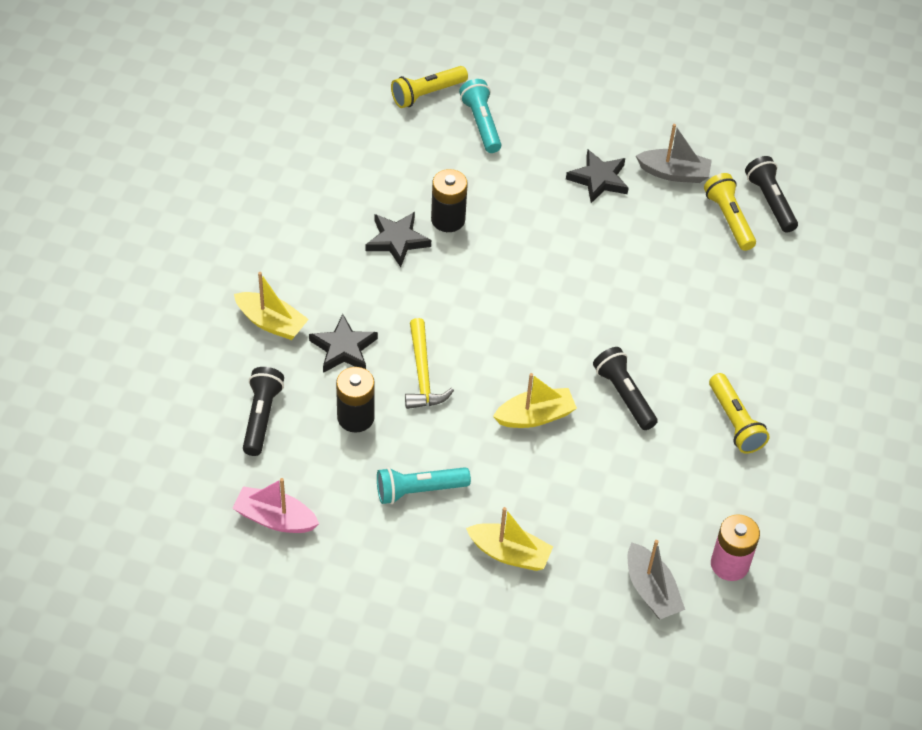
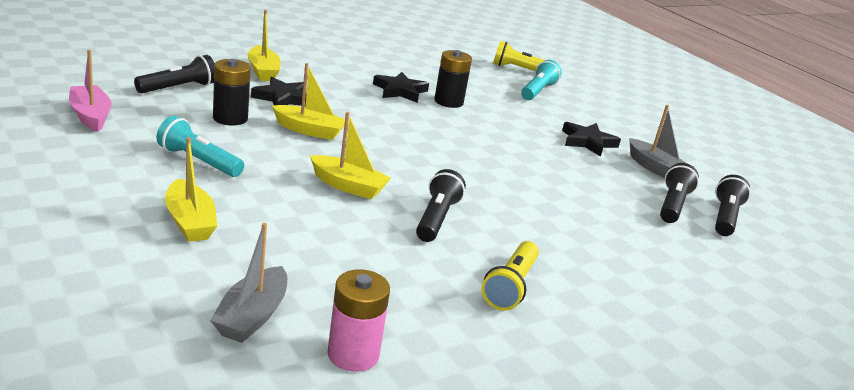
camera: 40 degrees right, 25 degrees down
yellow hammer [405,318,454,409] -> yellow boat [272,63,345,140]
yellow flashlight [704,173,756,251] -> black flashlight [660,163,699,223]

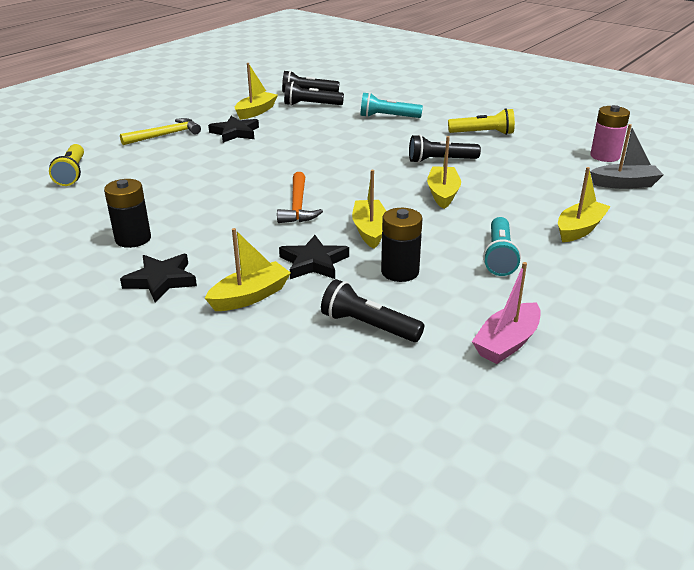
camera: 105 degrees left, 5 degrees up
black star [373,72,429,103] -> black star moved to [120,254,197,302]
black battery [434,50,472,108] -> black battery moved to [104,179,151,248]
turquoise flashlight [521,60,562,100] -> turquoise flashlight moved to [360,92,423,118]
grey boat [629,105,686,178] -> yellow boat [235,63,278,120]
none -> yellow hammer [120,118,201,145]
none -> orange hammer [277,172,323,223]

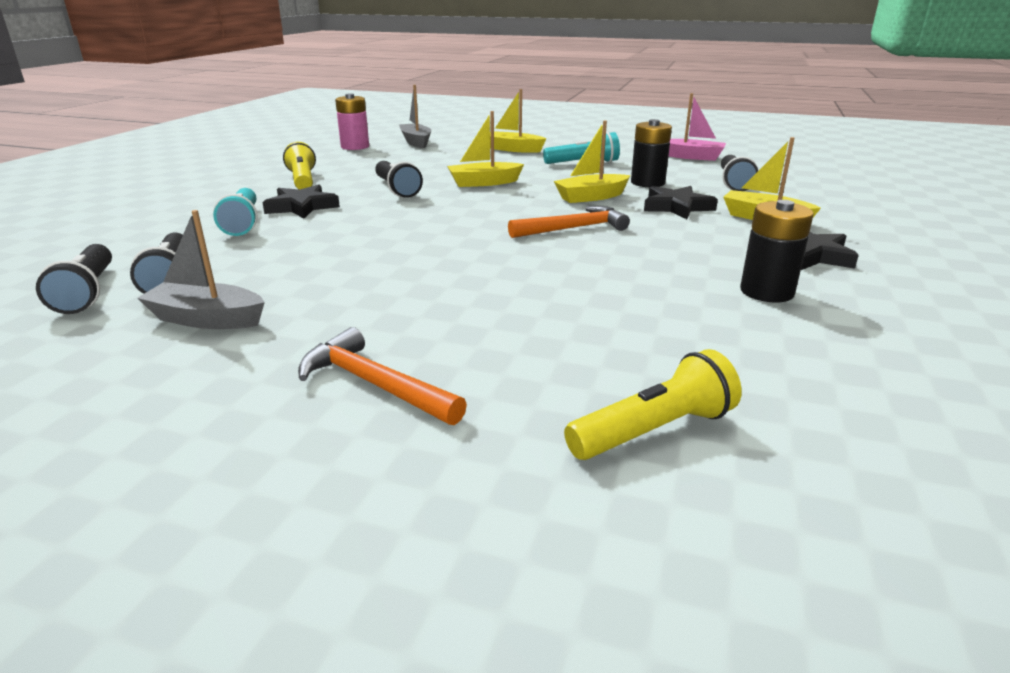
camera: 110 degrees left, 5 degrees down
yellow hammer [120,118,201,145] -> orange hammer [298,327,467,425]
black star [208,116,259,143] -> black star moved to [262,184,340,219]
yellow boat [235,63,278,120] -> grey boat [137,210,265,329]

